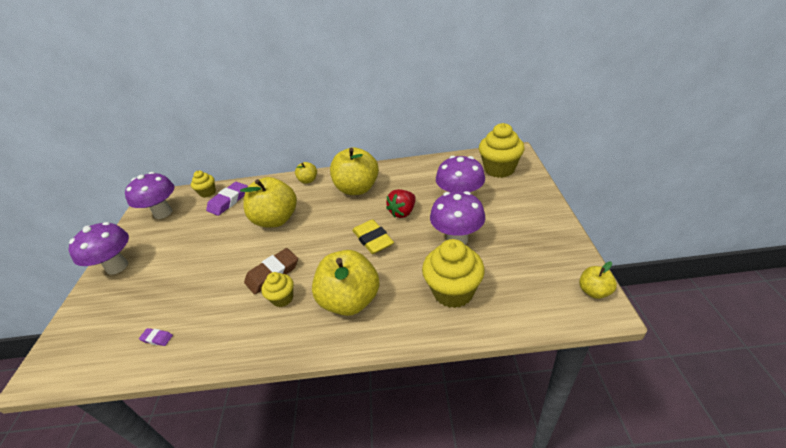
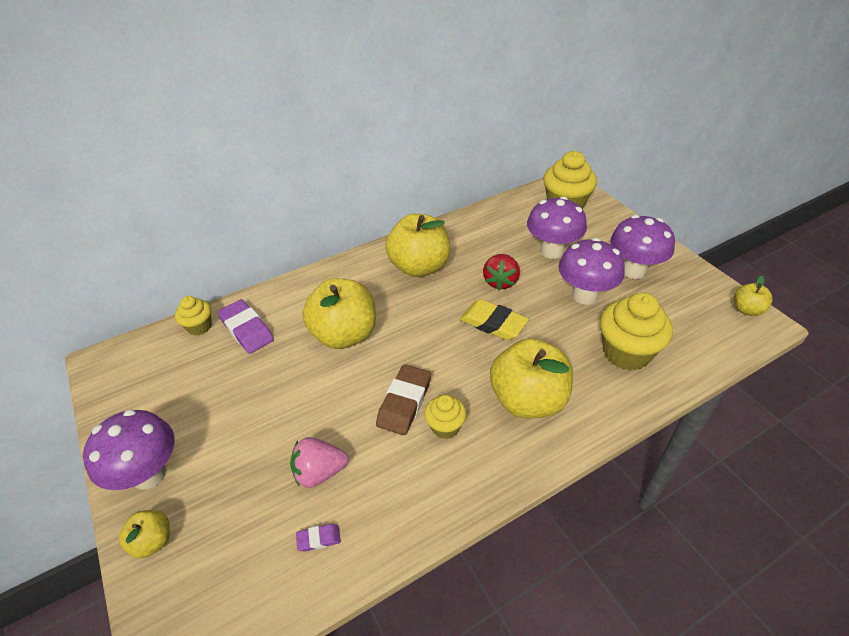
camera: 30 degrees left, 5 degrees up
purple mushroom [125,172,174,219] -> purple mushroom moved to [610,215,675,279]
purple eraser [206,182,248,216] -> purple eraser turned 45 degrees counterclockwise [217,299,274,354]
yellow apple [295,162,317,184] -> yellow apple moved to [119,510,170,559]
none -> pink strawberry [290,437,349,488]

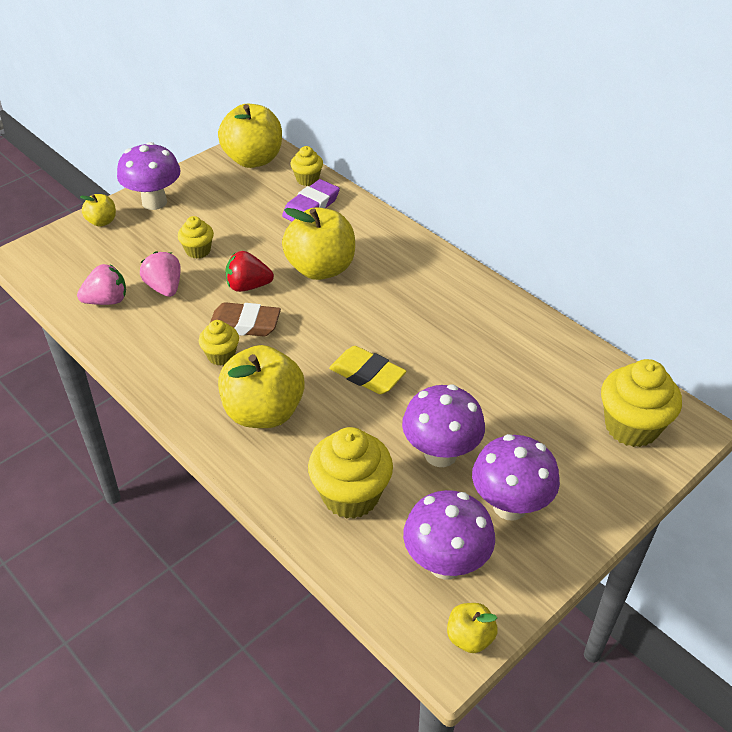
camera: 75 degrees right, 0 degrees up
purple eraser [296,524,341,551] -> pink strawberry [77,264,126,305]
yellow apple [385,214,450,277] -> yellow apple moved to [218,104,282,168]
yellow eraser [460,299,529,340] -> yellow eraser turned 75 degrees counterclockwise [329,346,406,394]
red strawberry [483,254,520,290] -> red strawberry moved to [225,251,274,292]
purple mushroom [527,197,587,259] -> purple mushroom moved to [403,490,495,580]
none -> yellow cupcake [178,216,214,259]

